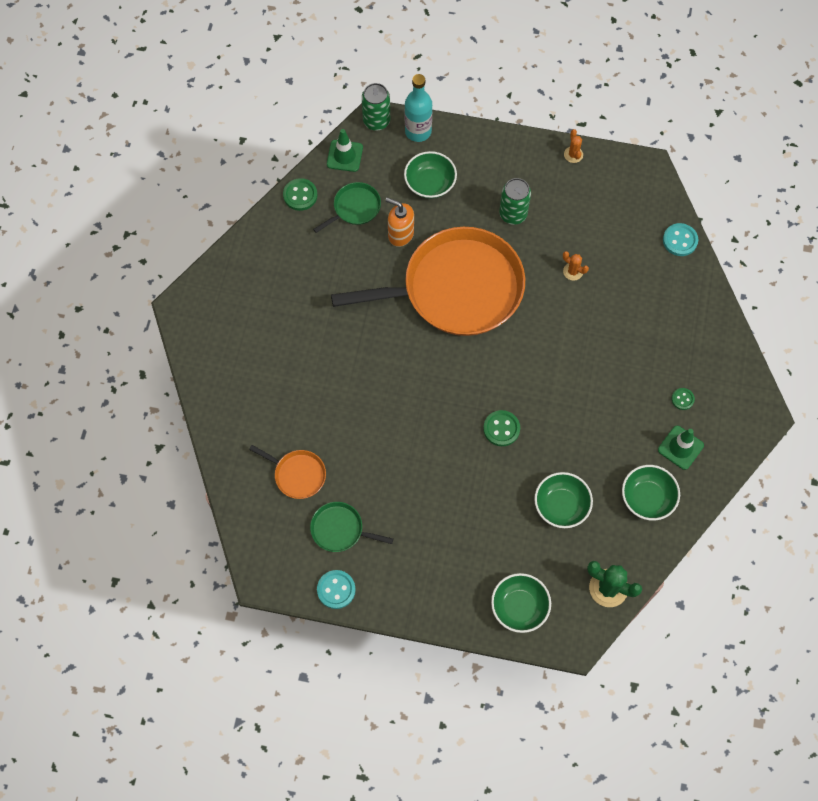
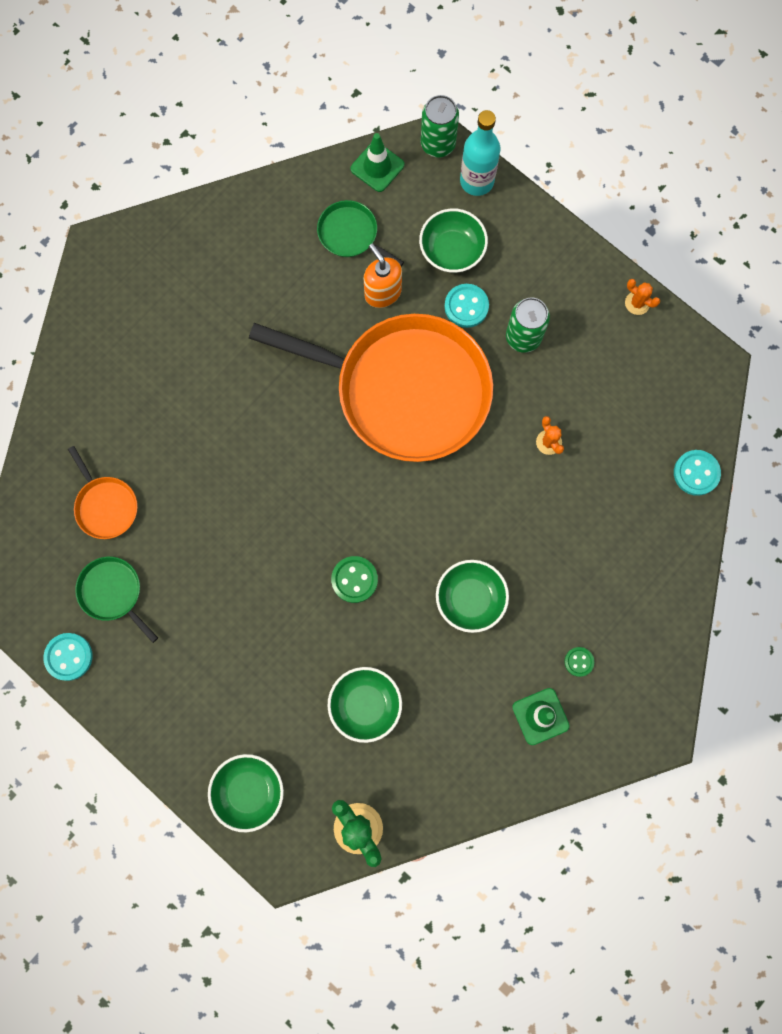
camera: 30 degrees right, 10 degrees up
green button [283,178,317,211] -> none
green pan [313,182,381,233] -> green pan turned 135 degrees counterclockwise [317,200,404,266]
orange cactus [564,129,583,163] -> orange cactus turned 75 degrees counterclockwise [625,279,660,315]
green bowl [622,465,680,521] -> green bowl moved to [436,560,509,633]
none -> turquoise button [444,284,489,328]

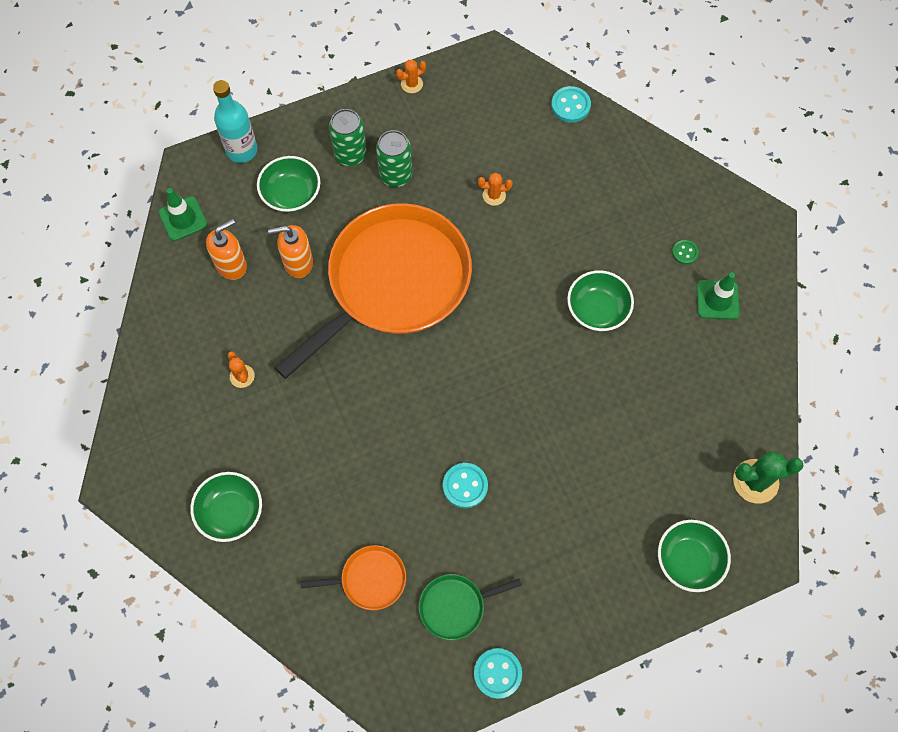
camera: 65 degrees left, 10 degrees down
green pan [317,200,404,266] -> orange soap dispenser [206,219,247,280]
green bowl [327,667,402,743] -> green bowl moved to [190,472,262,542]
green button [331,556,378,603] -> none
green can [421,95,459,157] -> green can moved to [329,109,367,166]
turquoise button [444,284,489,328] -> turquoise button moved to [443,463,488,508]
none -> orange cactus [228,351,255,388]

